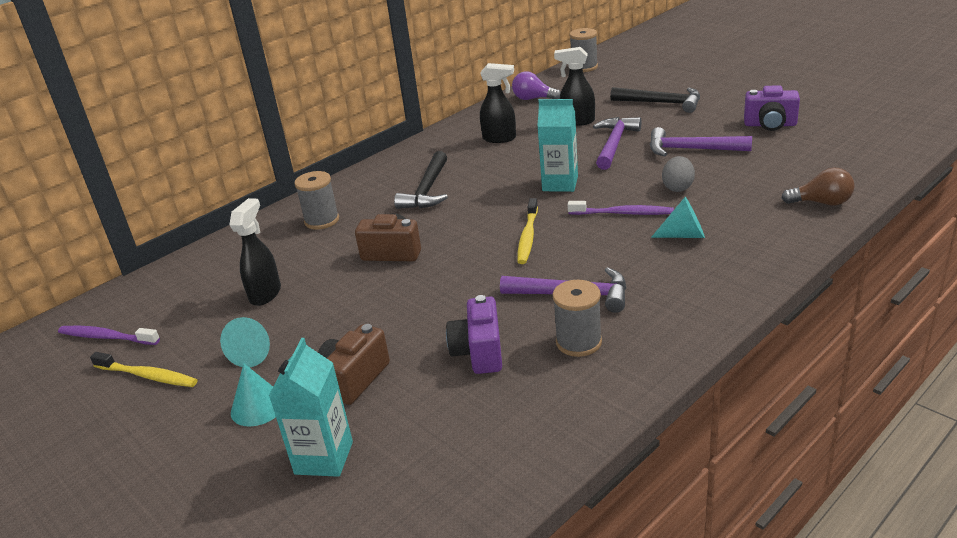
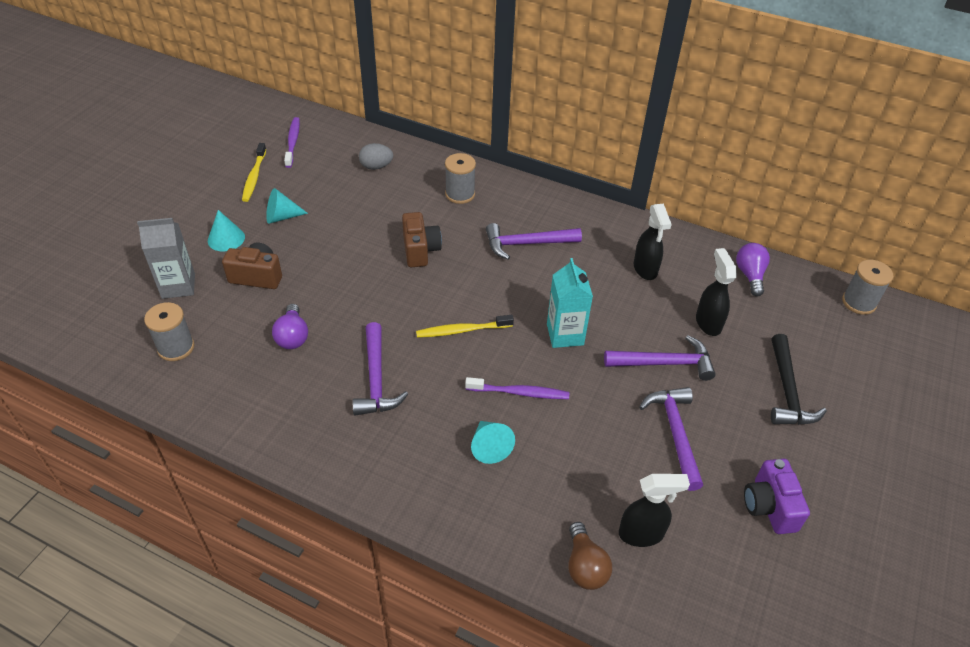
camera: 65 degrees right, 15 degrees up
black spray bottle [229,198,281,306] -> black spray bottle moved to [619,474,690,547]
turquoise carton [269,338,353,477] -> grey carton [137,218,195,299]
black hammer [394,151,448,209] -> purple hammer [486,223,582,260]
purple camera [446,295,502,374] -> purple light bulb [272,304,308,349]
grey spool [553,280,602,357] -> grey spool moved to [144,302,195,361]
purple toothbrush [568,201,674,215] -> purple toothbrush turned 75 degrees counterclockwise [465,377,569,399]
grey egg [662,156,695,192] -> grey egg moved to [359,143,393,170]

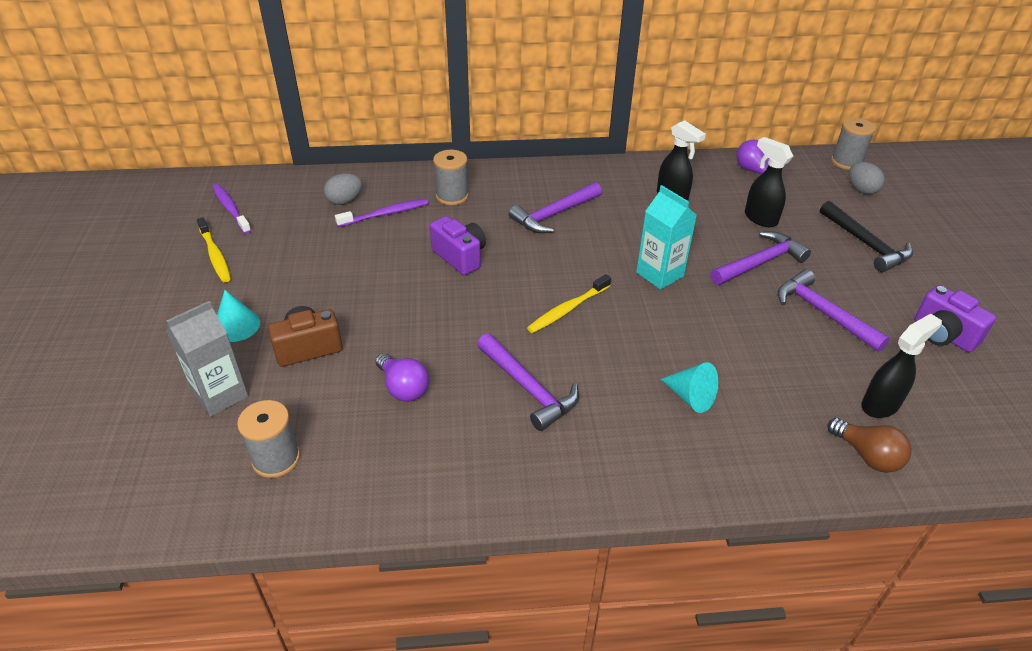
camera: 30 degrees left, 5 degrees down
turquoise cone [266,188,308,224] -> none
brown camera [402,212,442,267] -> purple camera [430,216,486,275]
purple toothbrush [465,377,569,399] -> purple toothbrush moved to [335,199,429,227]
none -> grey egg [849,162,885,194]

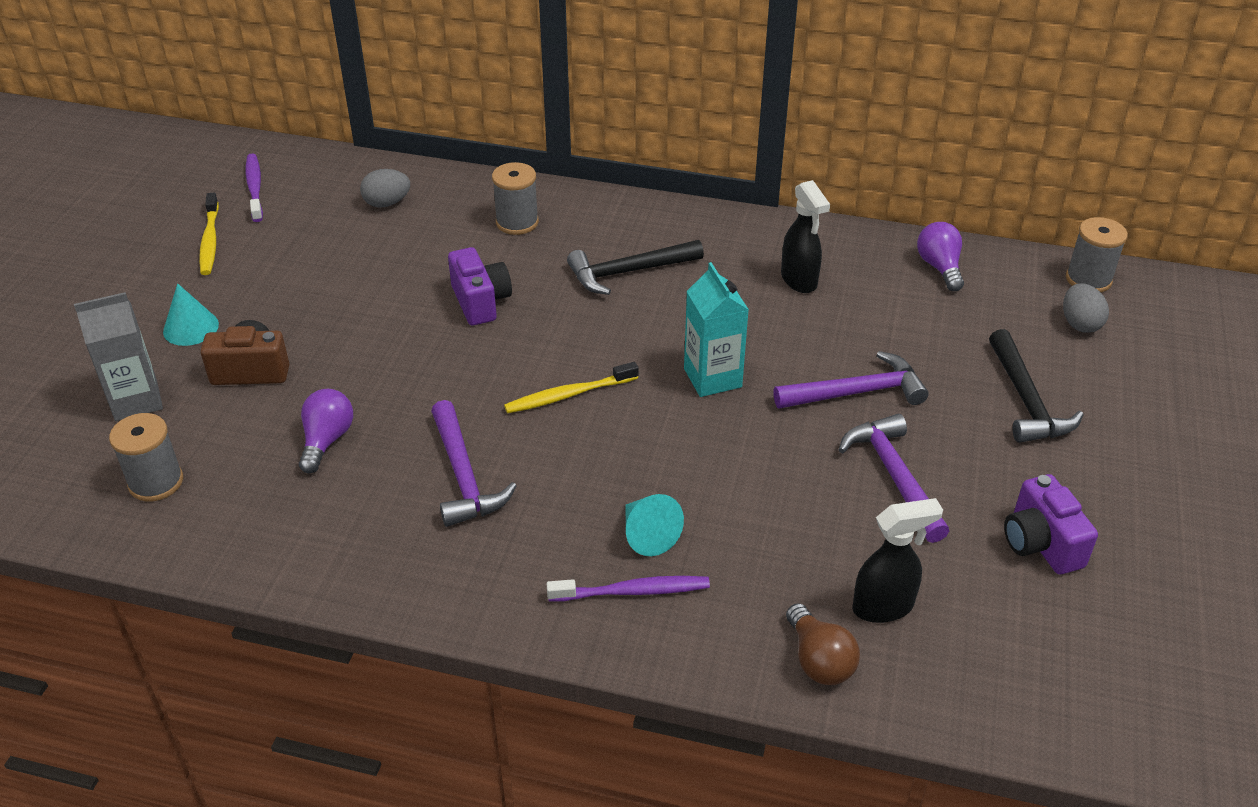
camera: 20 degrees right, 0 degrees up
purple toothbrush [335,199,429,227] -> purple toothbrush moved to [546,576,710,602]
purple light bulb [375,353,429,402] -> purple light bulb turned 150 degrees counterclockwise [299,389,353,474]
purple hammer [509,182,602,233] -> black hammer [567,240,704,295]
black spray bottle [745,137,793,227] -> none

